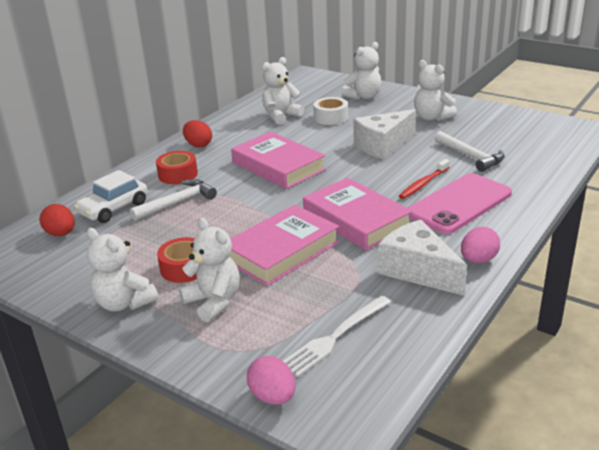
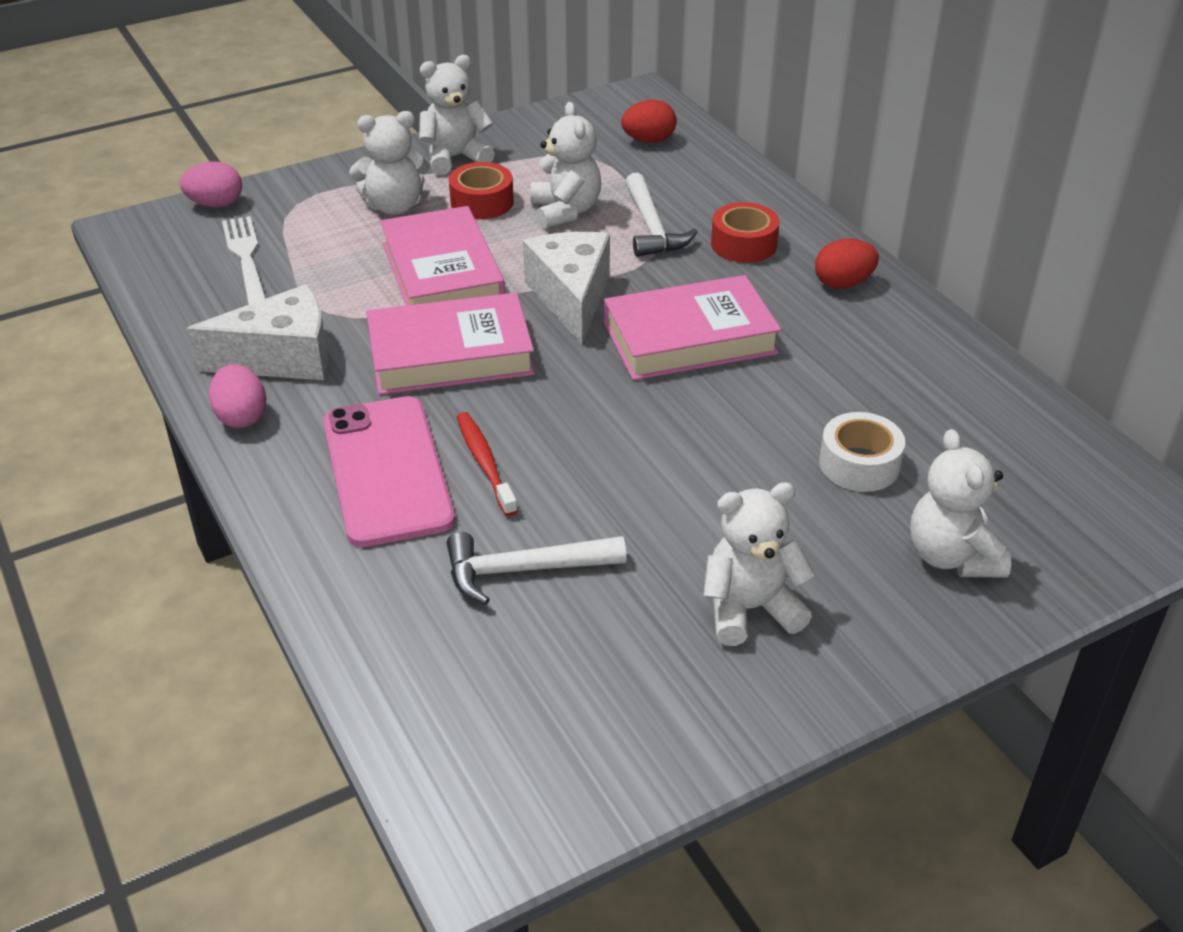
camera: 115 degrees right, 10 degrees up
white car [74,170,148,223] -> none
white teddy bear [262,57,304,125] -> white teddy bear moved to [530,102,601,229]
white cheese [353,109,416,159] -> white cheese moved to [523,232,610,345]

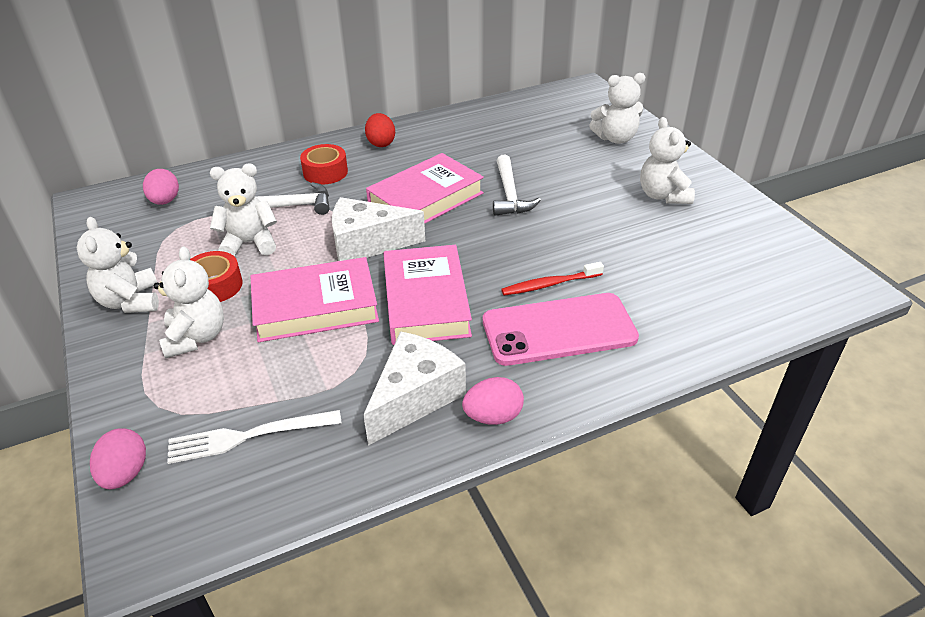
camera: 85 degrees left, 0 degrees up
white cheese [186,284,328,380] -> white cheese turned 45 degrees clockwise [363,331,466,446]
white hammer [447,532,626,604] -> white hammer moved to [493,155,541,216]
pink book [604,275,781,380] -> pink book turned 60 degrees clockwise [366,153,484,224]
red egg [621,100,677,143] -> pink egg [143,169,179,205]
white tape [819,412,905,492] -> none

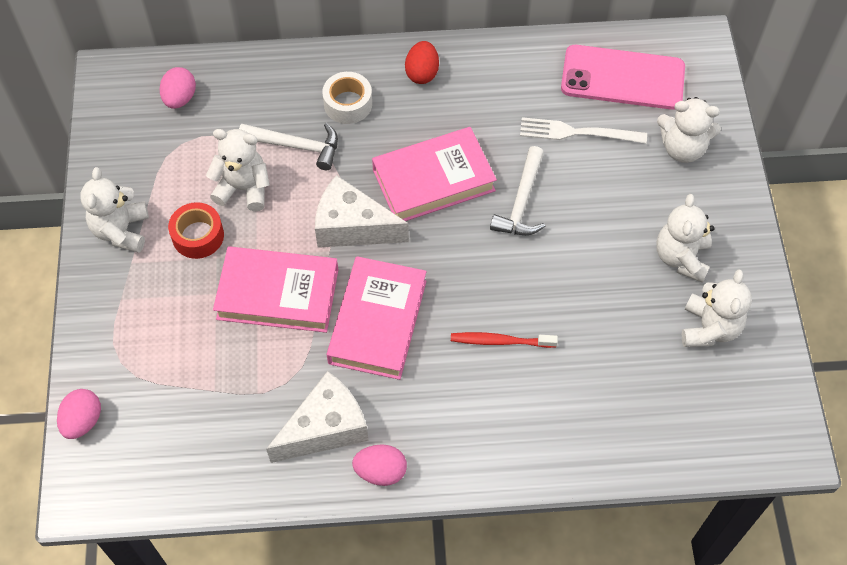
camera: 20 degrees right, 20 degrees up
white teddy bear [154,246,224,358] -> white teddy bear moved to [682,269,752,347]
white fork [167,410,342,464] -> white fork moved to [520,117,647,144]
red tape [300,144,348,185] -> white tape [322,72,372,124]
pink phone [483,293,639,366] -> pink phone moved to [561,45,685,110]

